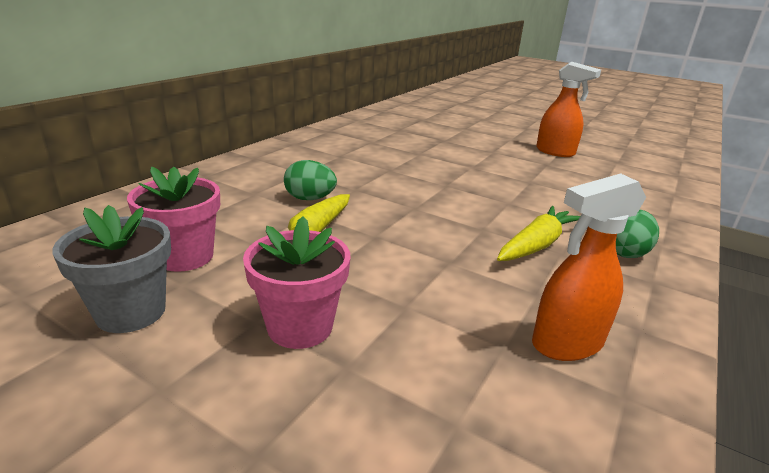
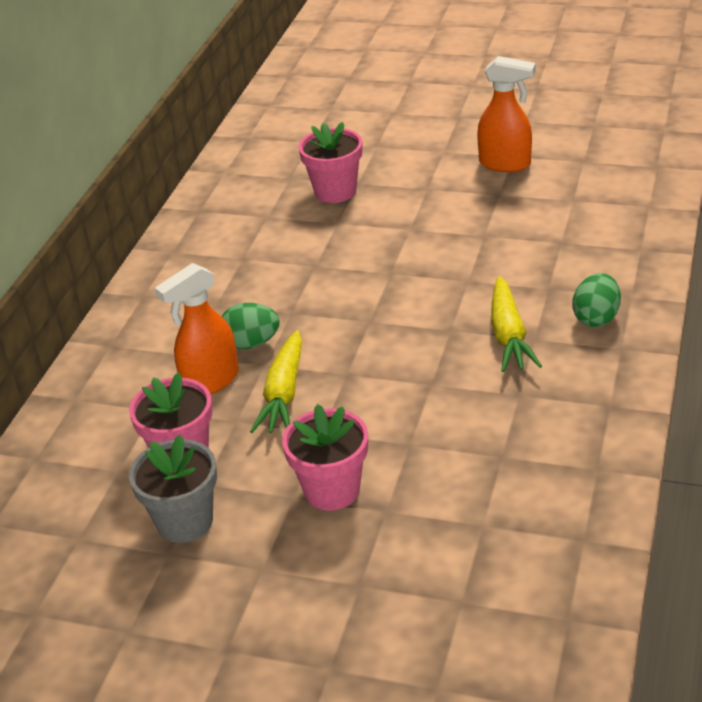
camera: 10 degrees left, 10 degrees up
yellow carrot [497,206,580,261] -> yellow carrot turned 150 degrees clockwise [491,276,542,372]
orange spray bottle [532,173,646,361] -> orange spray bottle moved to [155,263,239,395]
none -> pink flower pot [298,122,363,203]

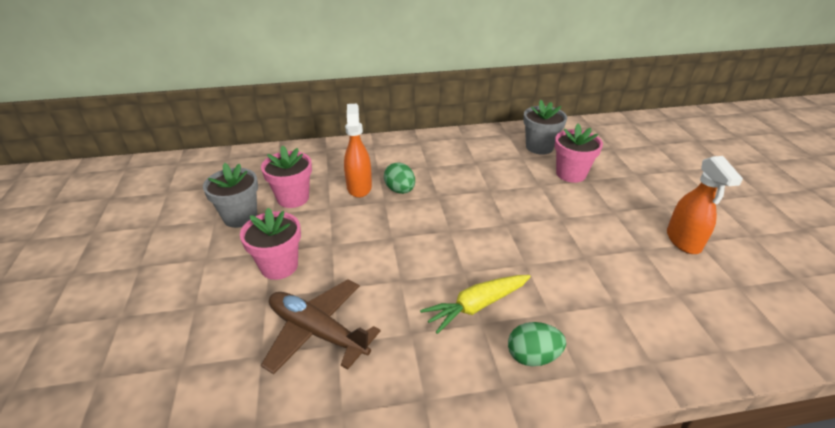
camera: 60 degrees right, 0 degrees up
orange spray bottle [155,263,239,395] -> orange spray bottle turned 60 degrees clockwise [344,104,372,198]
yellow carrot [250,330,302,433] -> none
none -> brown plane [261,279,381,374]
none -> grey flower pot [523,100,567,155]

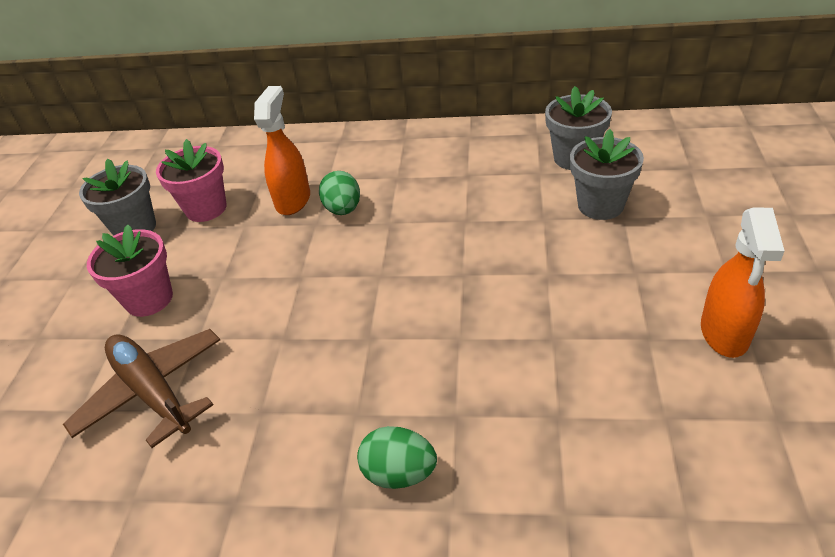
camera: 20 degrees right, 5 degrees up
yellow carrot [420,275,531,334] -> none
pink flower pot [555,123,603,183] -> grey flower pot [570,129,644,220]

